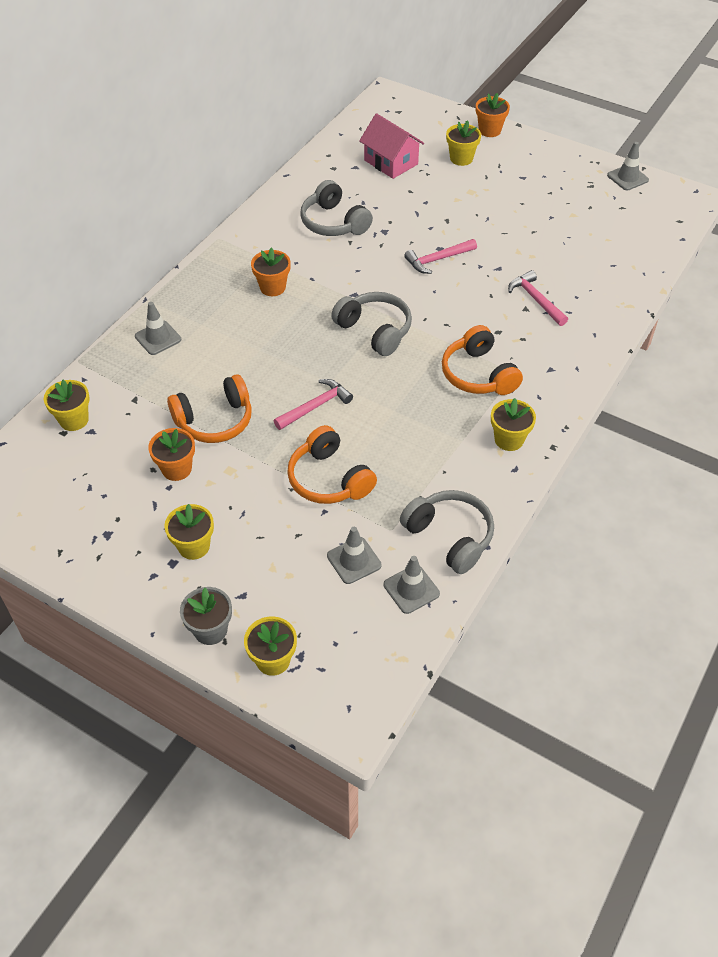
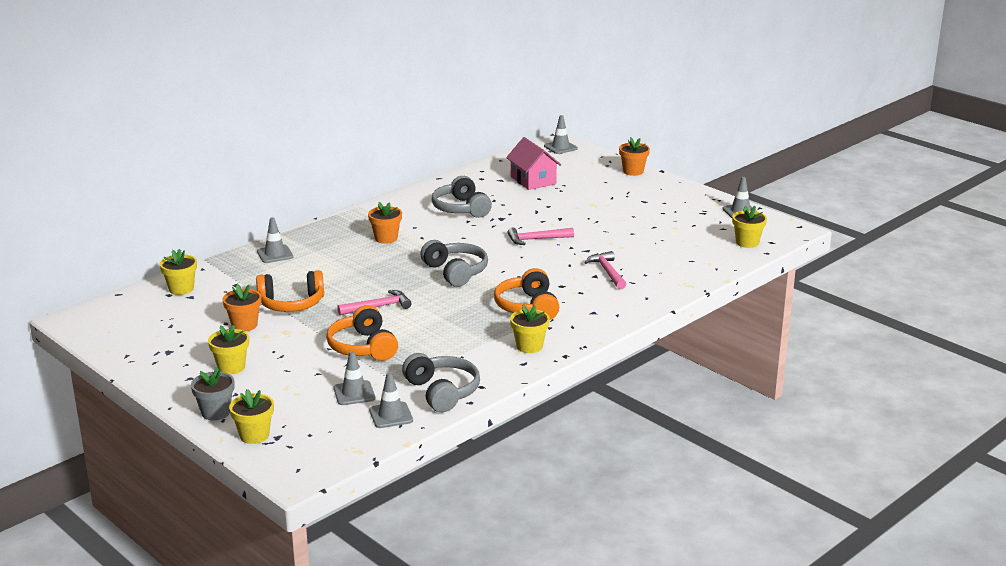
camera: 15 degrees right, 25 degrees down
yellow flower pot [446,120,481,166] -> yellow flower pot moved to [732,205,767,248]
none -> grey traffic cone [544,115,578,154]

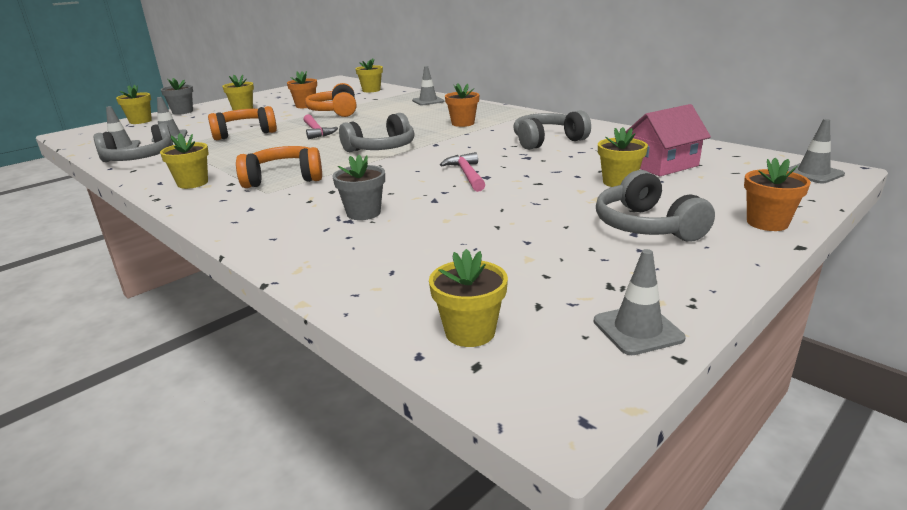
camera: 90 degrees right, 0 degrees up
pink hammer [584,251,626,289] -> grey flower pot [332,155,385,220]
none -> grey headphones [596,170,715,242]
none -> yellow flower pot [598,127,648,187]

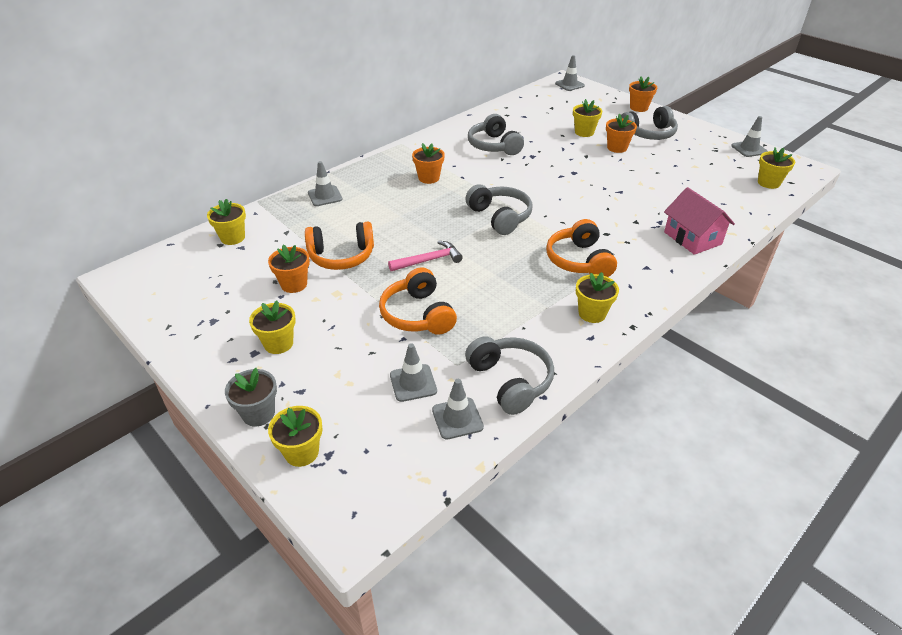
camera: 90 degrees left, 15 degrees up
grey flower pot [332,155,385,220] -> none
pink hammer [440,152,485,192] -> none
pink house [626,104,711,176] -> pink house moved to [664,187,735,255]
none -> orange flower pot [606,114,637,153]

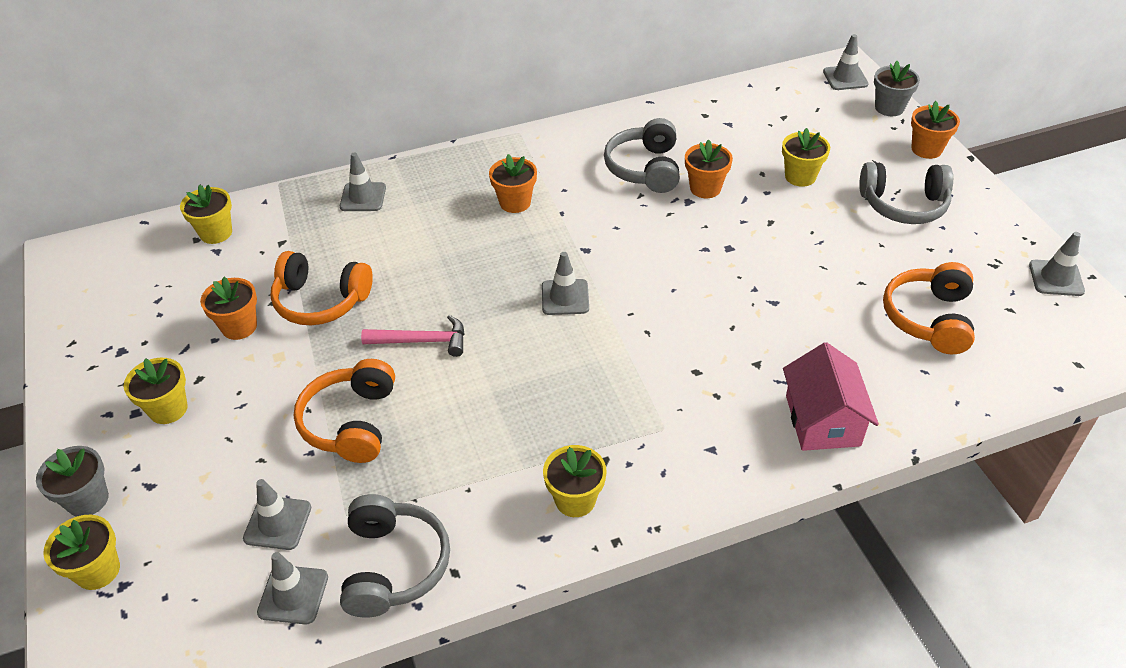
camera: 25 degrees right, 5 degrees up
grey headphones [465,184,533,235] -> grey traffic cone [542,252,589,315]
orange headphones [546,219,617,277] -> orange headphones moved to [883,262,975,354]
orange flower pot [606,114,637,153] -> orange flower pot moved to [685,139,733,198]
yellow flower pot [758,148,795,189] -> none
none -> grey flower pot [874,61,920,116]

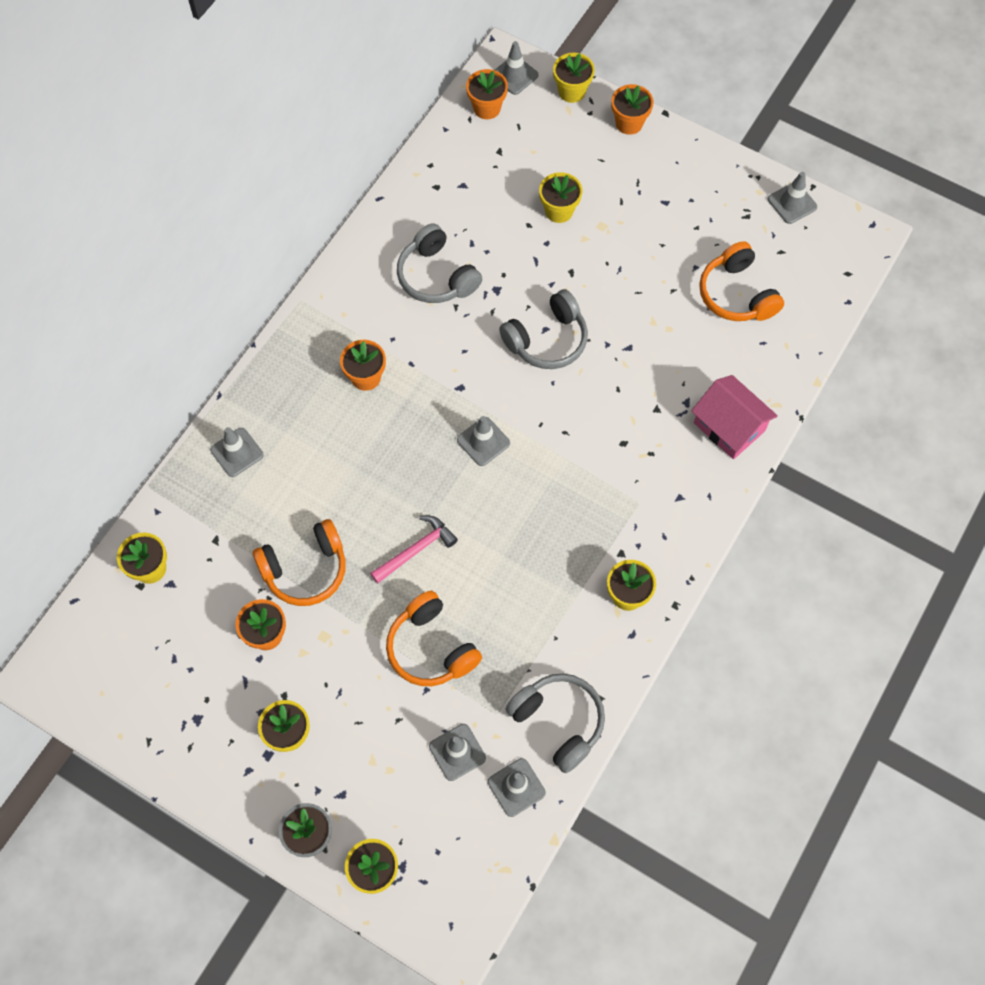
camera: 40 degrees left, 20 degrees up
orange flower pot [685,139,733,198] -> orange flower pot moved to [466,69,508,119]
grey headphones [859,162,953,224] -> grey headphones moved to [499,289,588,369]
grey flower pot [874,61,920,116] -> yellow flower pot [553,53,595,103]

